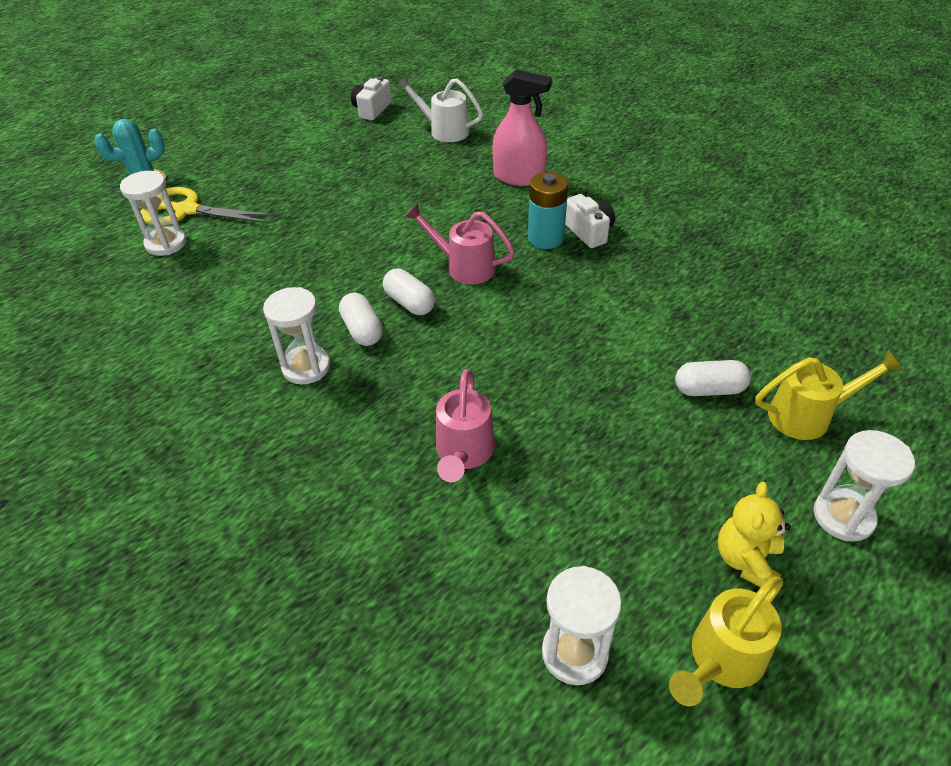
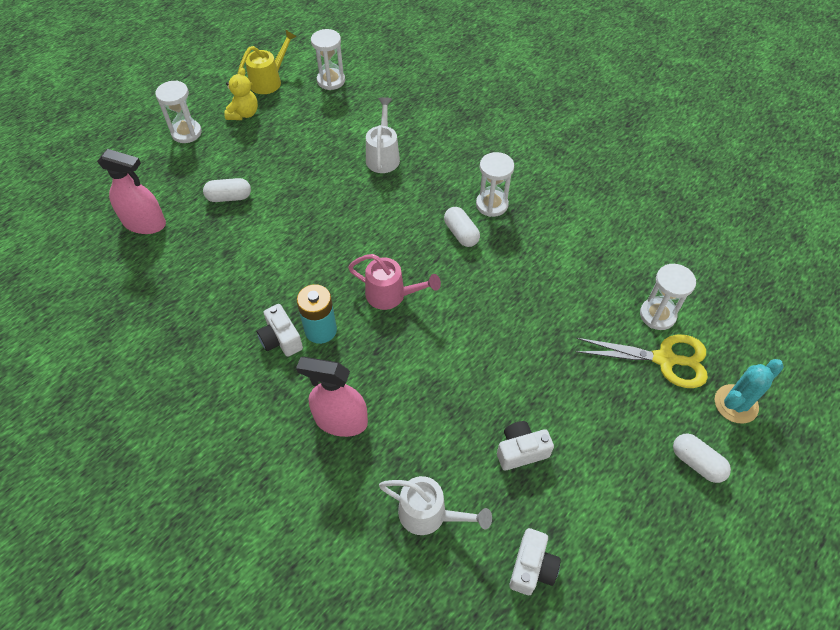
camera: 175 degrees right, 10 degrees up
white capsule [383,269,435,315] -> white capsule moved to [673,433,731,483]
pink watering can [436,369,495,482] -> white watering can [366,97,400,173]
yellow watering can [755,350,904,440] -> none
none -> pink spray bottle [97,149,166,234]
none -> white camera [497,421,554,471]

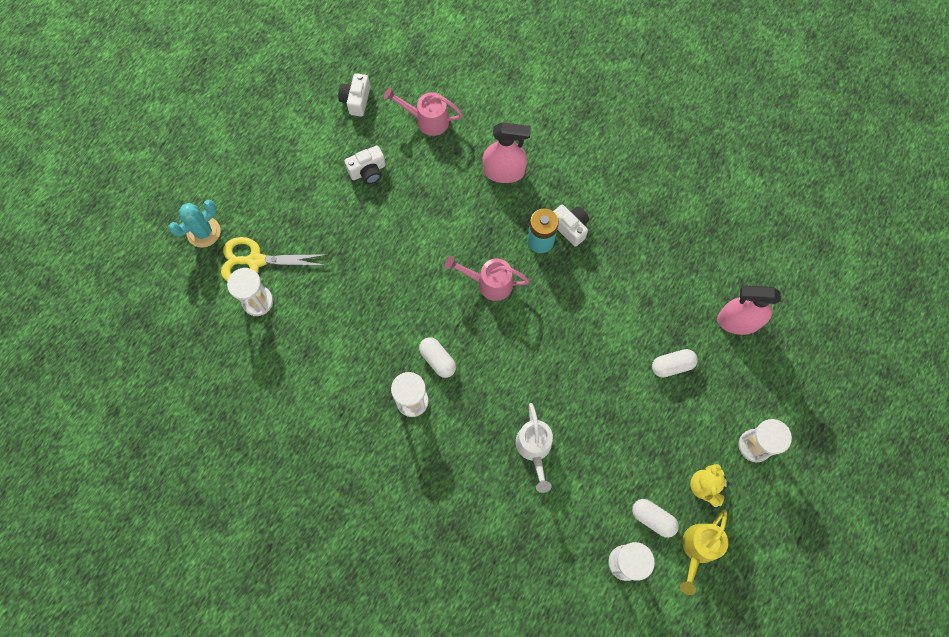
camera: 170 degrees right, 15 degrees up
white watering can [379,476,492,535] -> pink watering can [384,87,463,136]
white capsule [673,433,731,483] -> white capsule moved to [632,499,679,538]

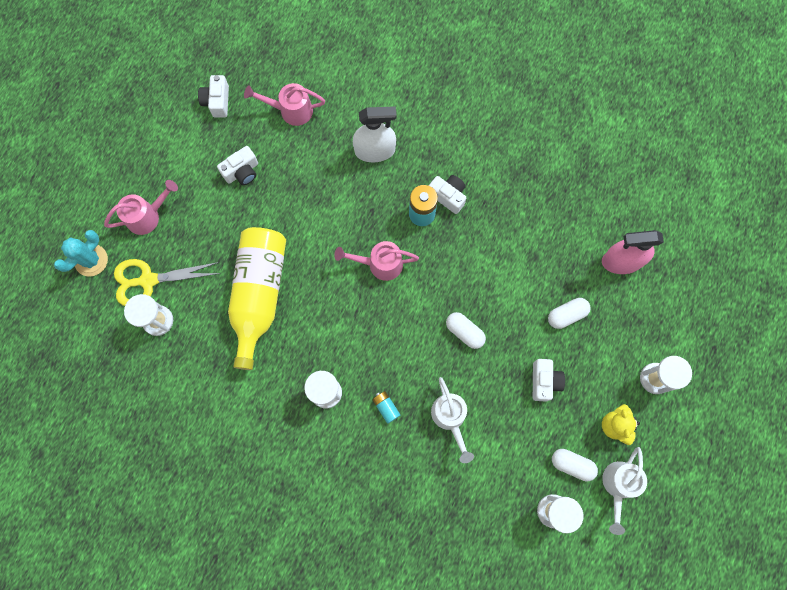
camera: 10 degrees left, 5 degrees up
white capsule [419,337,456,378] -> white capsule moved to [446,312,486,349]
pink spray bottle [483,122,531,183] -> white spray bottle [353,106,397,162]
yellow watering can [680,510,728,595] -> white watering can [602,447,647,535]
none -> pink watering can [104,180,178,235]
none -> yellow bottle [228,227,286,370]
none -> turquoise battery [372,391,400,424]
none -> white camera [533,359,565,402]

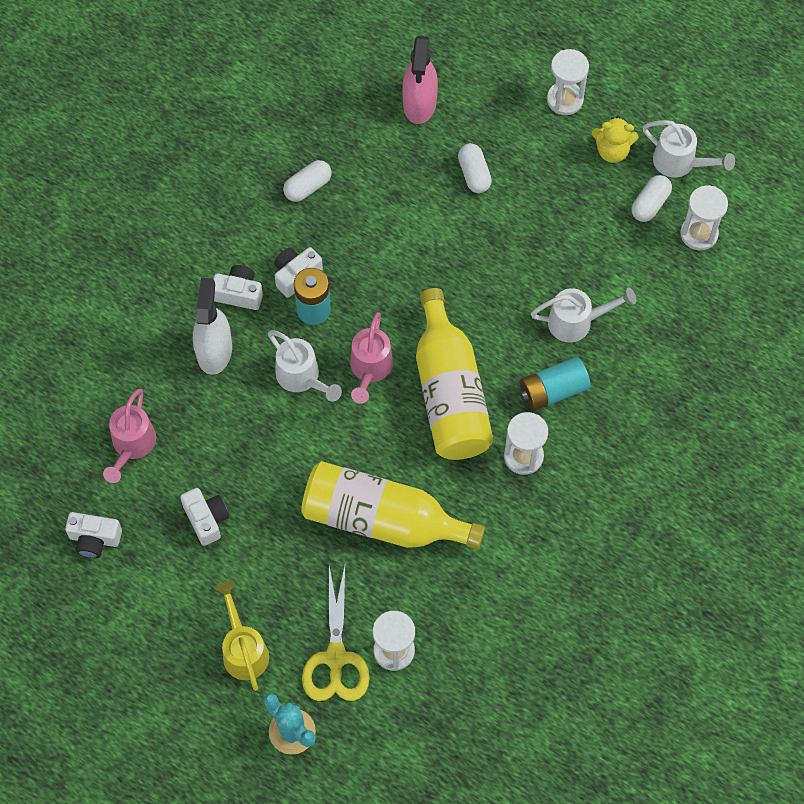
camera: 80 degrees left, 10 degrees down
pink watering can [104,180,178,235] -> yellow watering can [216,582,269,691]
turquoise battery [372,391,400,424] -> turquoise battery [520,357,590,411], size x1.77
white capsule [446,312,486,349] -> white capsule moved to [283,160,332,202]
white camera [533,359,565,402] -> white camera moved to [213,265,263,310]
none -> white watering can [268,330,342,402]
none -> yellow bottle [416,288,493,460]

